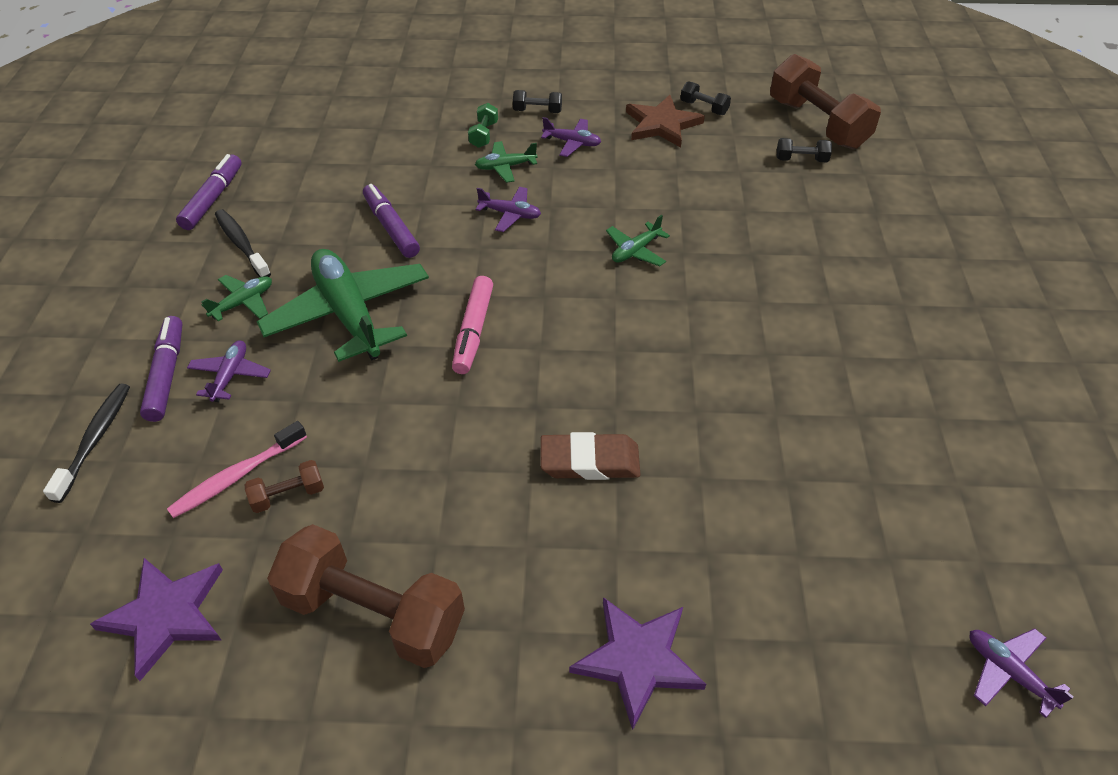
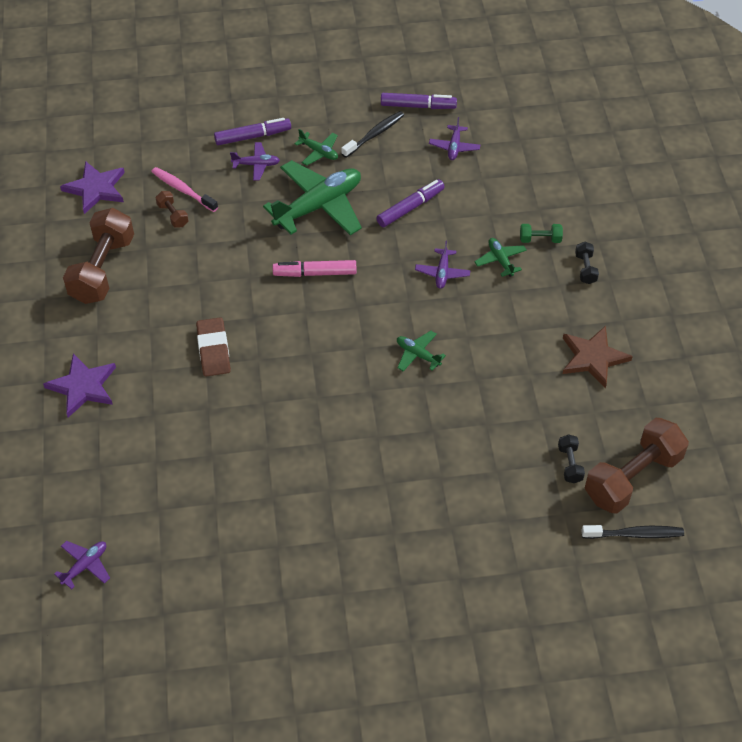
camera: 80 degrees right, 5 degrees up
black toothbrush [43,384,130,503] -> black toothbrush moved to [581,525,684,539]
purple plane [541,117,601,157] -> purple plane moved to [429,117,480,160]
black dumbbell [680,81,731,115] -> none

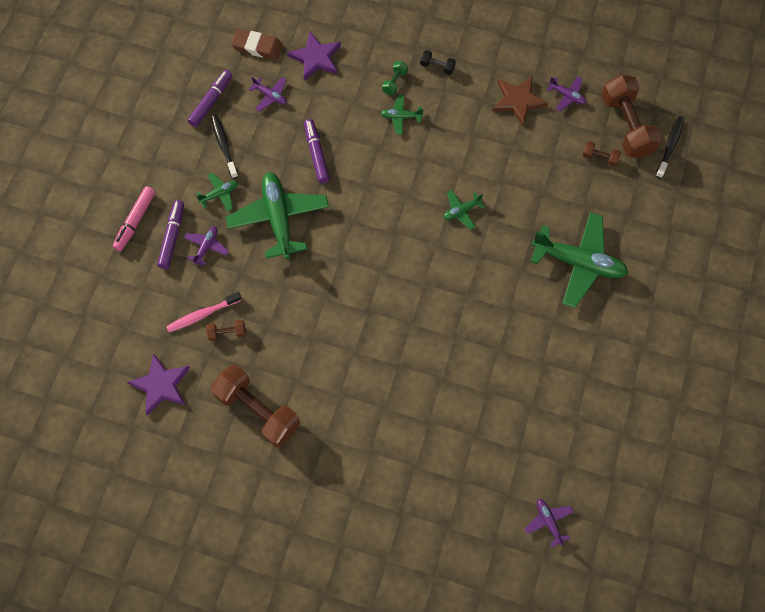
camera: 65 degrees left, 15 degrees up
purple star [43,353,116,417] -> purple star moved to [287,32,341,81]
brown eraser [196,317,231,376] -> brown eraser moved to [231,29,283,60]
pink marker [273,260,357,277] -> pink marker moved to [113,186,155,251]
purple plane [415,241,470,289] -> purple plane moved to [547,77,586,111]
black dumbbell [558,434,585,483] -> brown dumbbell [582,141,621,167]
none -> green plane [531,212,628,308]

